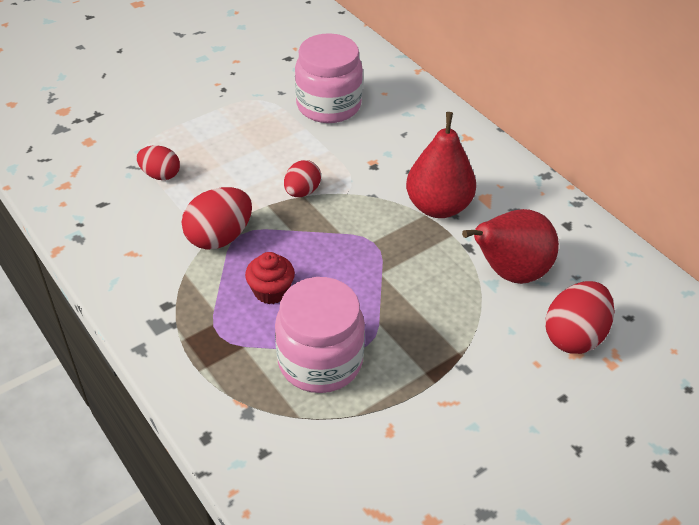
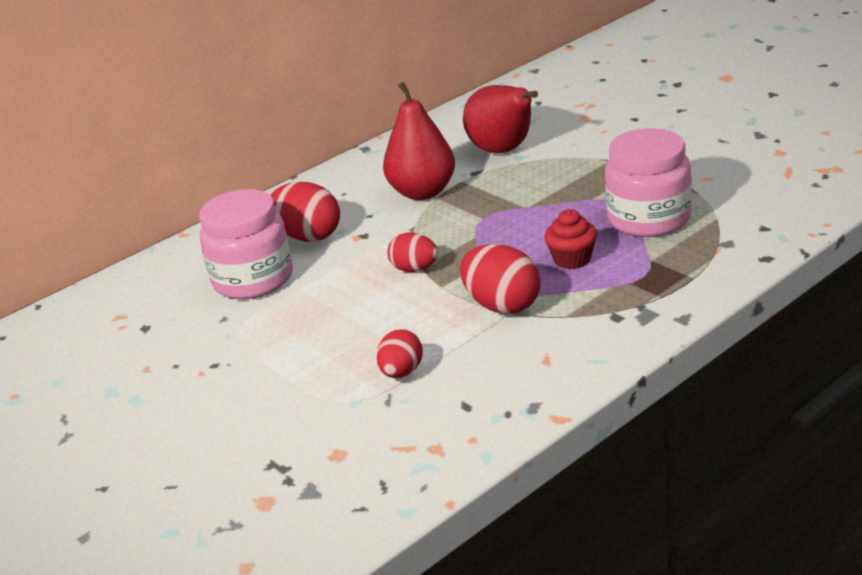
camera: 90 degrees left, 15 degrees down
red egg [545,281,614,354] -> red egg moved to [270,182,340,242]

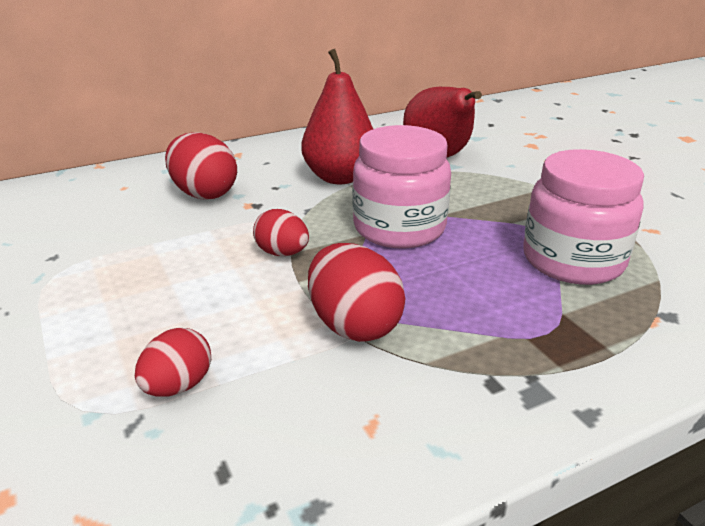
camera: 10 degrees right, 0 degrees up
pink jar [199,189,293,299] -> pink jar moved to [353,125,451,249]
red cupcake [544,209,597,269] -> none

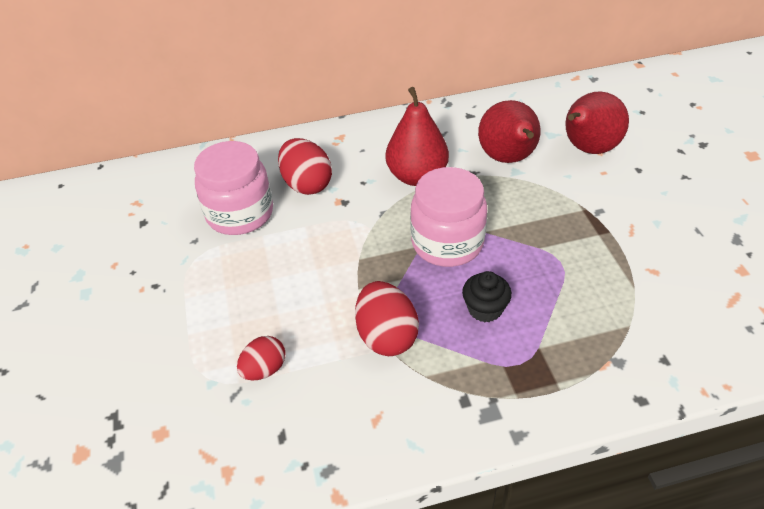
camera: 15 degrees right, 15 degrees up
red egg [253,209,309,256] -> none
pink jar [523,149,644,285] -> pink jar moved to [194,141,273,235]
none -> black cupcake [462,271,512,322]
none -> red pear [565,91,629,154]

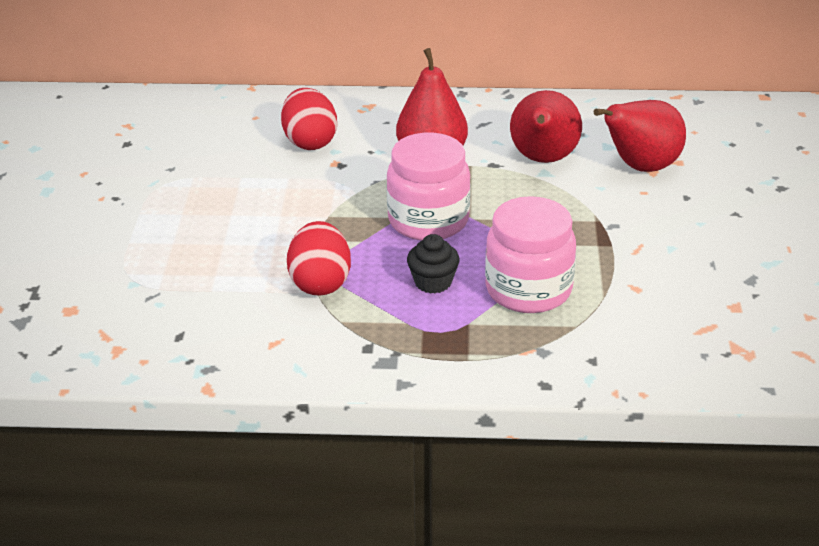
camera: 15 degrees right, 10 degrees down
pink jar [194,141,273,235] -> pink jar moved to [485,196,576,313]
red egg [237,336,285,380] -> none

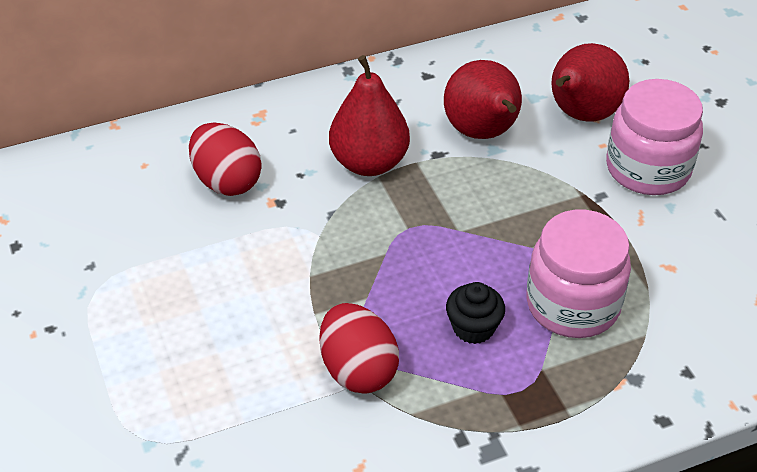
camera: 25 degrees left, 10 degrees up
pink jar [386,133,471,241] -> pink jar moved to [606,79,703,195]

